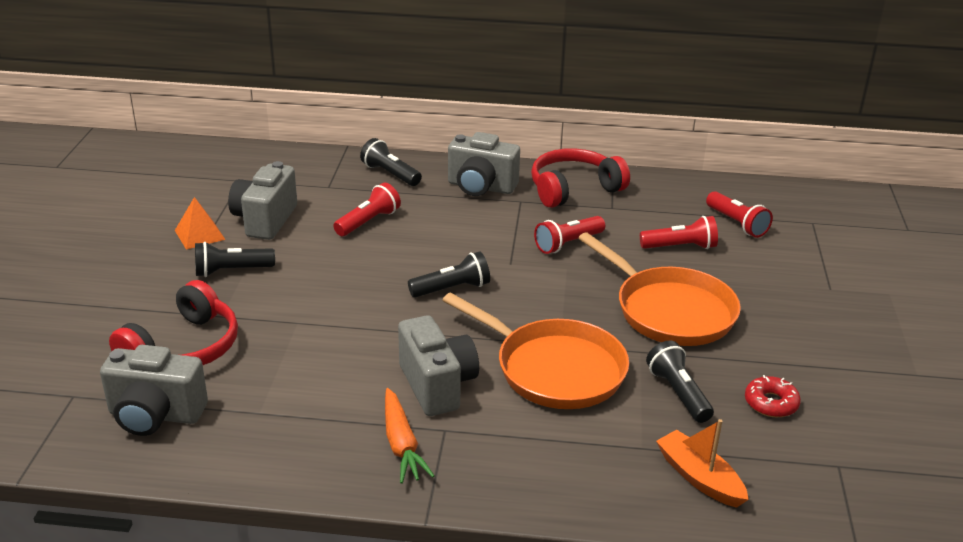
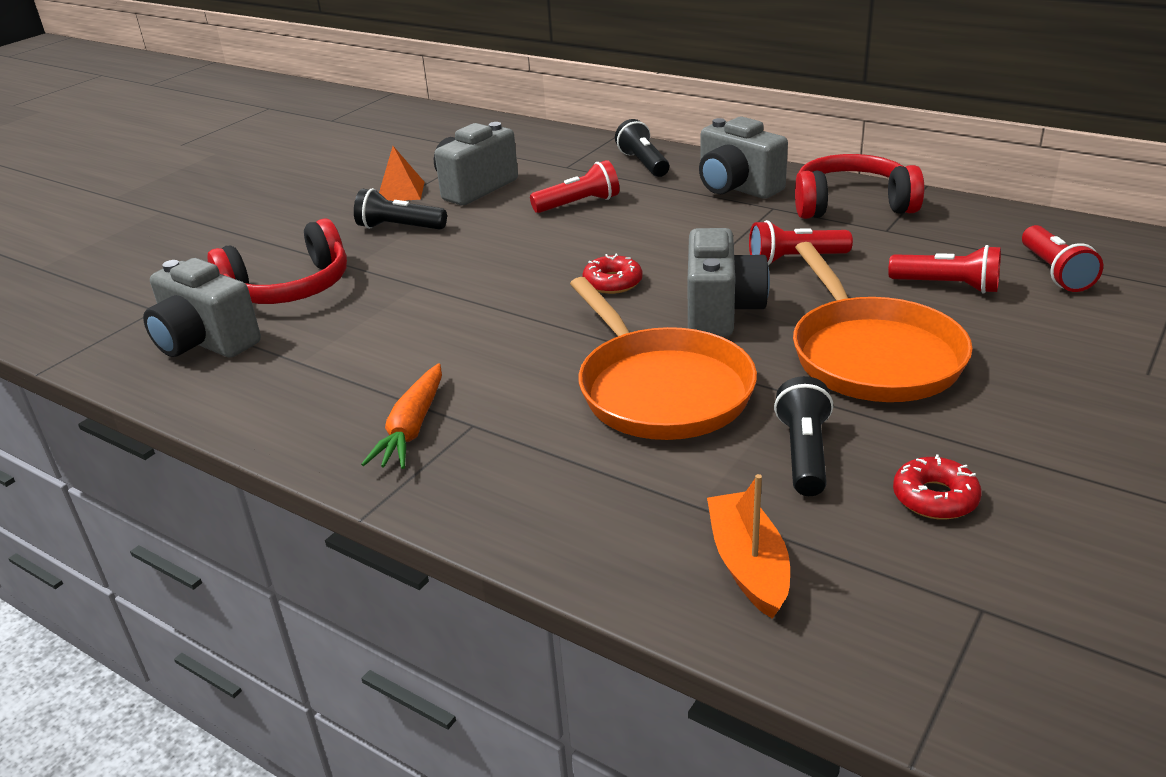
camera: 30 degrees right, 0 degrees up
grey camera [398,315,479,416] -> grey camera moved to [688,228,770,336]
black flashlight [408,251,490,298] -> red donut [582,253,643,294]

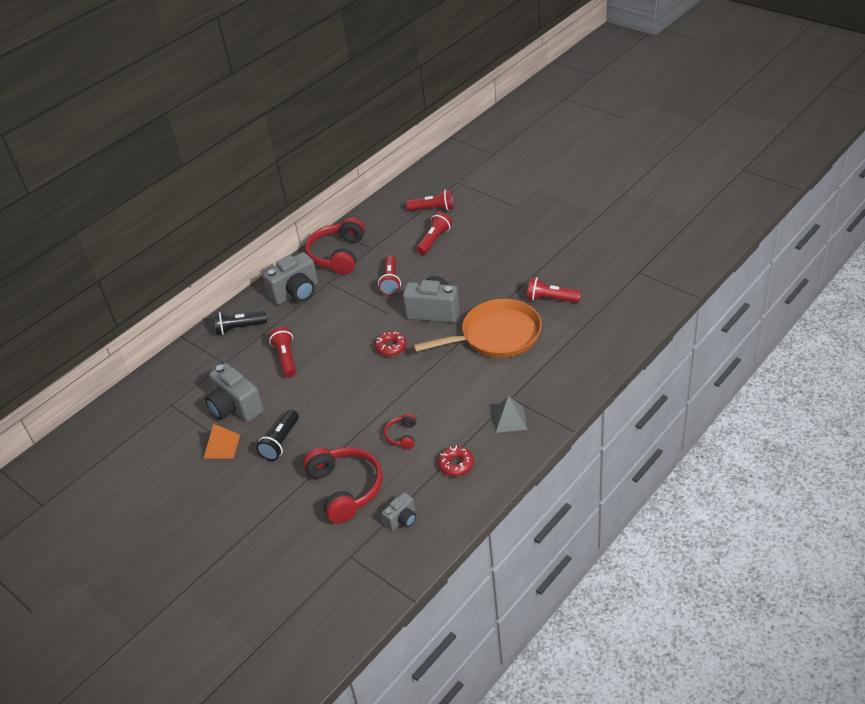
camera: 80 degrees left, 10 degrees up
grey camera [143,258,261,358] -> grey camera [382,492,416,531], size x0.53
orange carrot [361,363,442,469] -> grey pyramid [493,396,527,433]
orange boat [707,474,790,619] -> none
black flashlight [774,376,833,496] -> red flashlight [527,278,581,303]
orange pan [793,242,973,402] -> none
red donut [893,454,982,520] -> red donut moved to [438,445,474,476]
none -> red headphones [384,413,417,449]

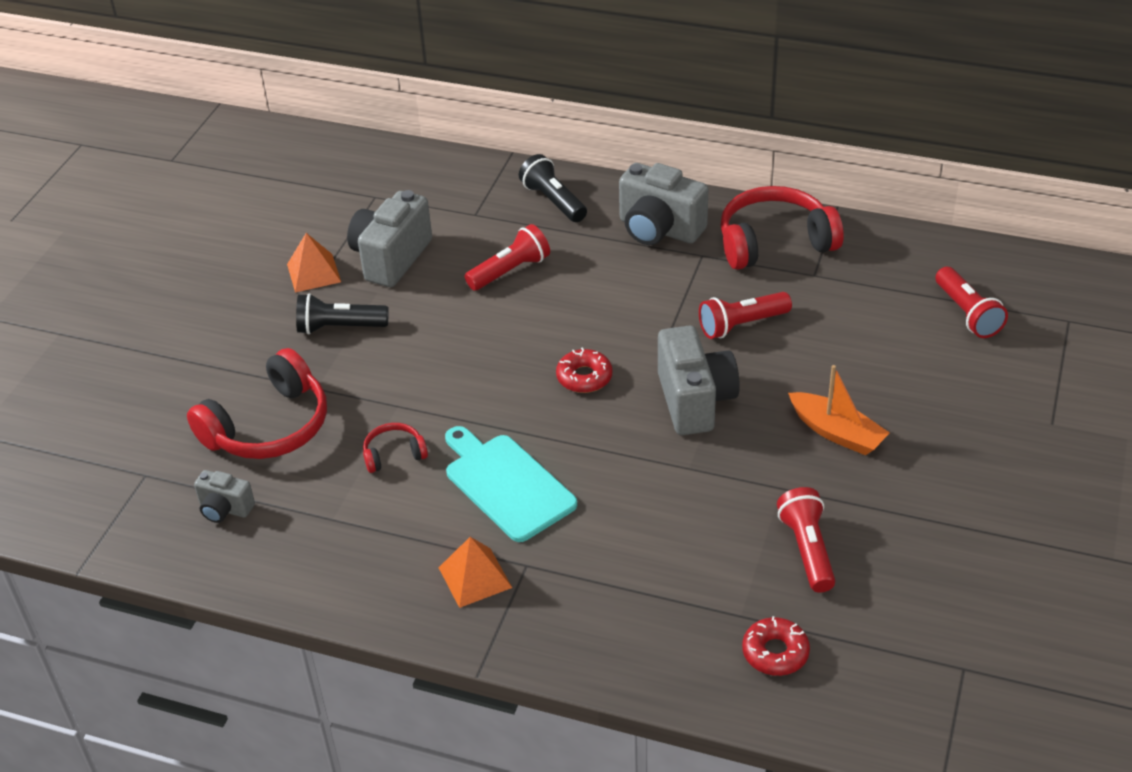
camera: 65 degrees right, 0 degrees up
orange pan [413,299,542,358] -> none
red flashlight [416,212,452,255] -> none
red donut [438,445,474,476] -> red donut moved to [742,616,810,676]
grey pyramid [493,396,527,433] -> orange pyramid [439,537,512,608]
none -> turquoise cutting board [445,426,577,542]
none -> orange boat [788,365,890,455]

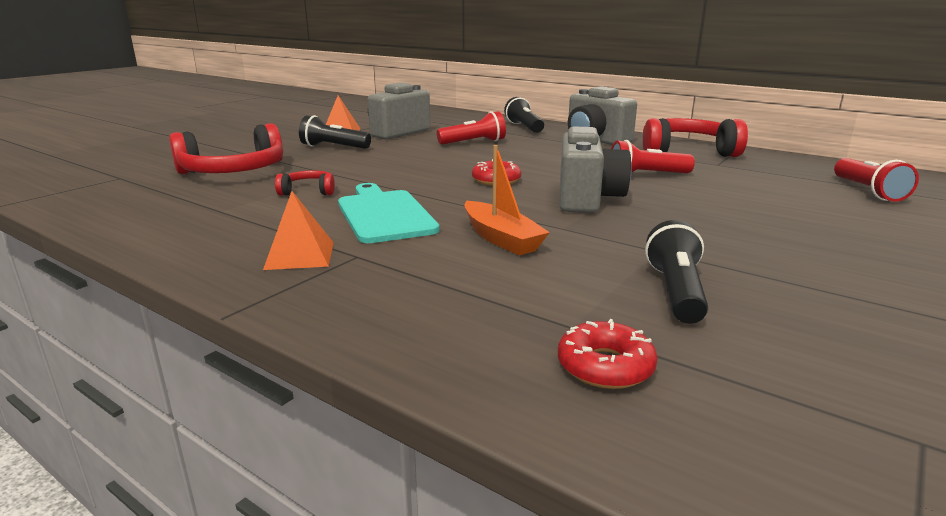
camera: 15 degrees right, 20 degrees down
grey camera [194,470,255,523] -> none
red flashlight [777,487,835,593] -> black flashlight [645,220,708,324]
orange boat [788,365,890,455] -> orange boat moved to [464,145,550,255]

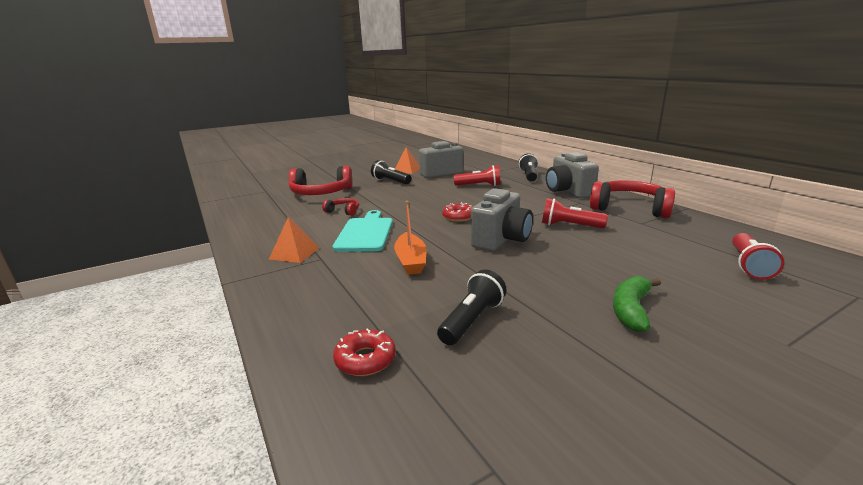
camera: 25 degrees right, 0 degrees up
none -> green banana [613,276,661,332]

